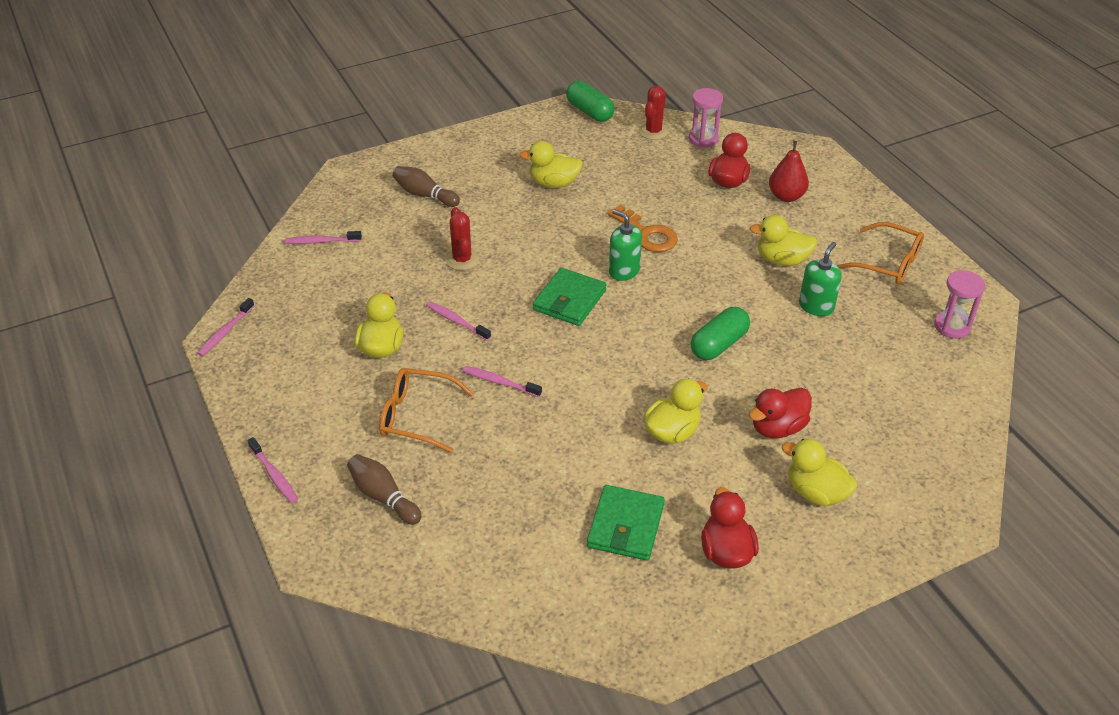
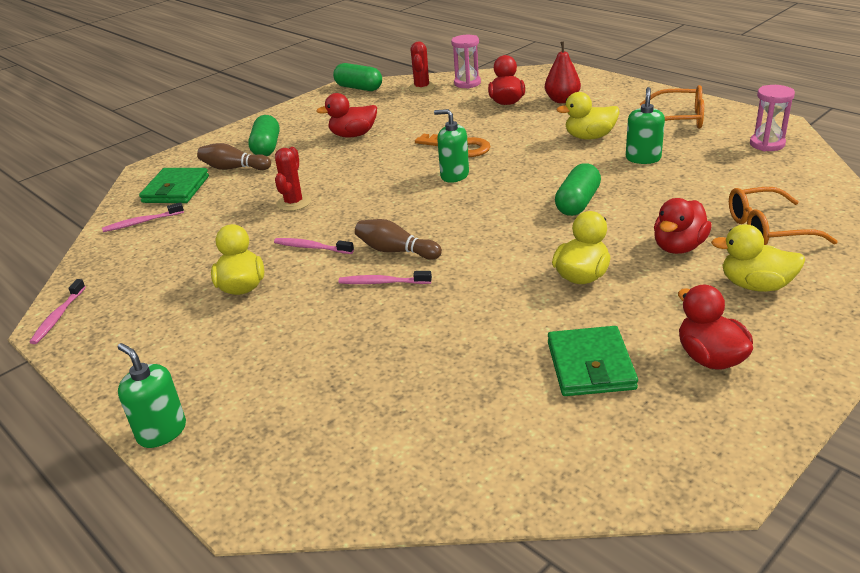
camera: 15 degrees left, 10 degrees down
pink toothbrush [248,437,298,503] -> green soap dispenser [118,343,186,448]
brown bowling pin [347,454,422,525] -> brown bowling pin moved to [355,219,442,260]
orange glasses [379,368,474,453] -> orange glasses moved to [729,187,838,245]
red cactus [445,207,479,270] -> red cactus turned 45 degrees clockwise [275,147,311,211]
yellow duck [519,141,583,188] -> red duck [316,93,377,138]
green wallet [533,268,607,326] -> green wallet moved to [139,168,209,203]
none -> green capsule [248,115,280,156]

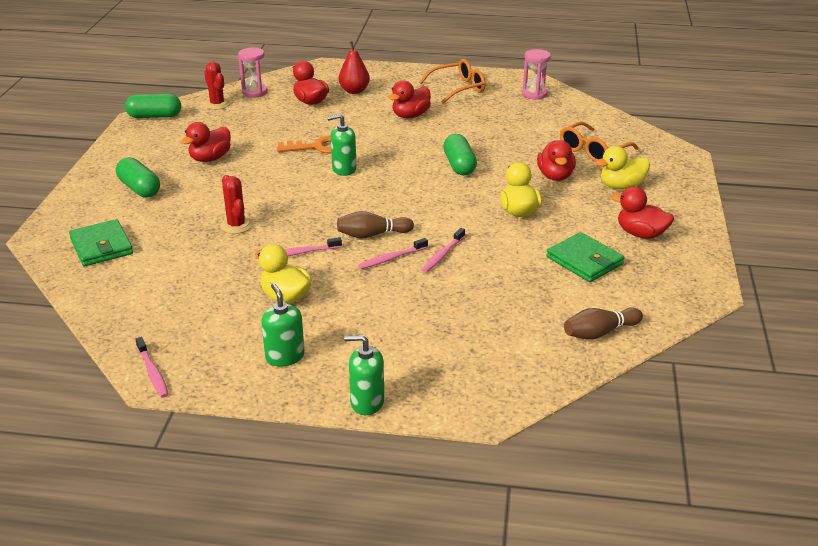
camera: 40 degrees left, 0 degrees up
pink toothbrush [102,202,184,232] -> pink toothbrush moved to [422,228,465,272]
brown bowling pin [197,143,271,170] -> brown bowling pin moved to [564,308,643,340]
yellow duck [557,92,619,140] -> red duck [389,80,431,118]
green soap dispenser [626,87,665,164] -> green soap dispenser moved to [261,283,305,367]

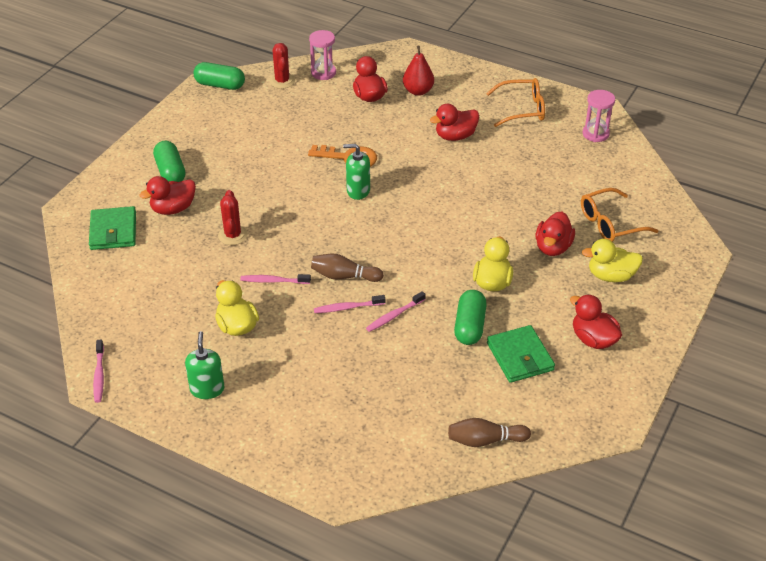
camera: 20 degrees right, 10 degrees up
red duck [181,122,231,162] -> red duck moved to [140,176,196,215]
green soap dispenser [344,335,384,415] -> none
green capsule [443,134,477,175] -> green capsule moved to [454,290,487,345]

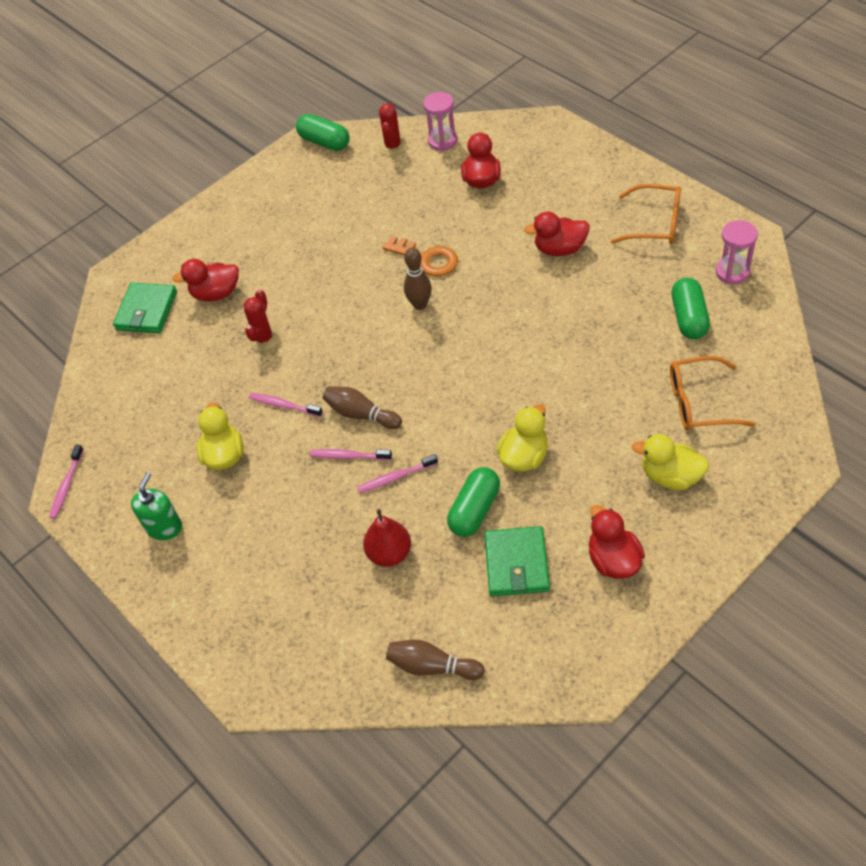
camera: 25 degrees right, 10 degrees up
green capsule [153,141,185,182] -> green capsule moved to [672,278,710,339]
green soap dispenser [343,144,370,200] -> brown bowling pin [404,248,432,310]
red pear [403,45,434,96] -> red pear moved to [363,509,411,567]
red duck [536,211,575,256] -> none

